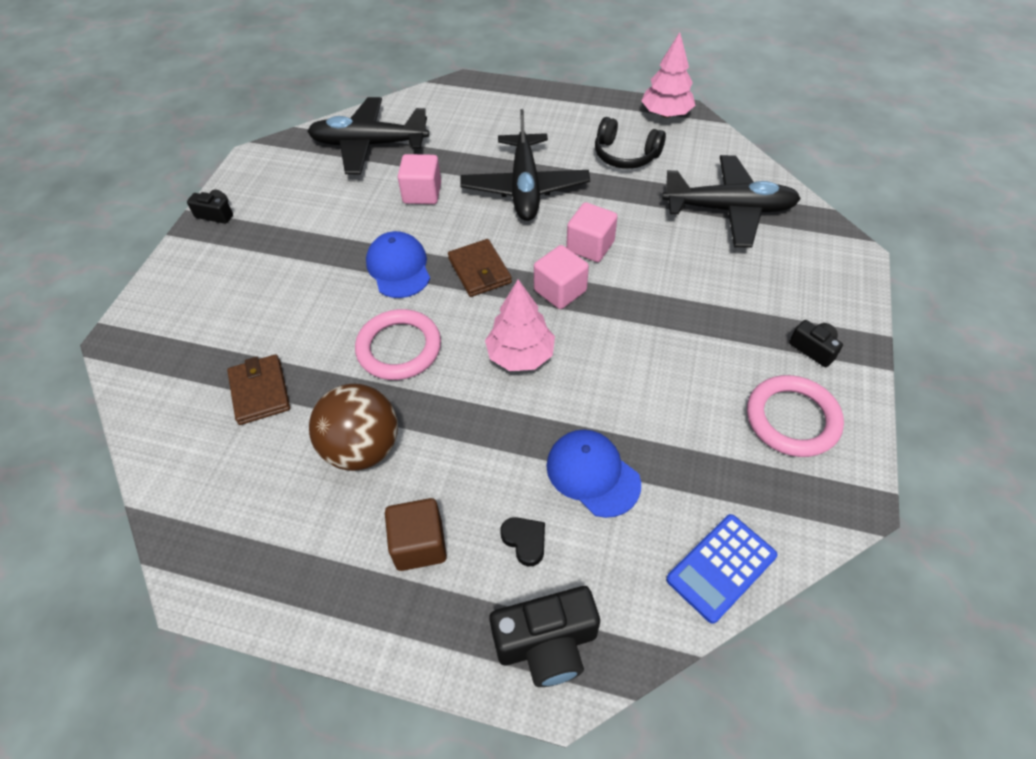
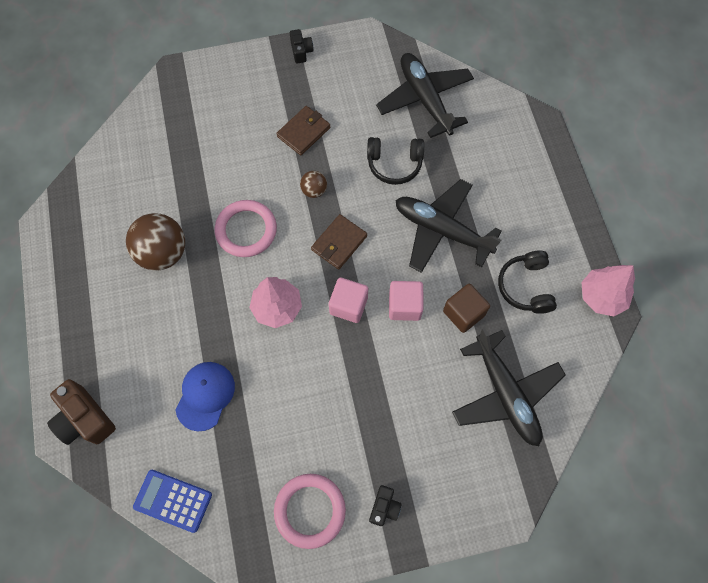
camera: 60 degrees right, 15 degrees up
brown wallet [227,354,290,425] -> brown wallet moved to [276,106,330,155]
blue cap [366,231,430,298] -> brown ball [300,171,327,198]
brown cube [385,498,447,571] -> brown cube moved to [443,284,490,333]
pink cube [398,154,441,204] -> black headphones [367,137,424,185]
black plane [460,109,590,221] -> black plane turned 60 degrees clockwise [395,179,502,273]
black camera [489,586,600,687] -> brown camera [47,379,116,445]
black heart [500,517,545,567] -> none

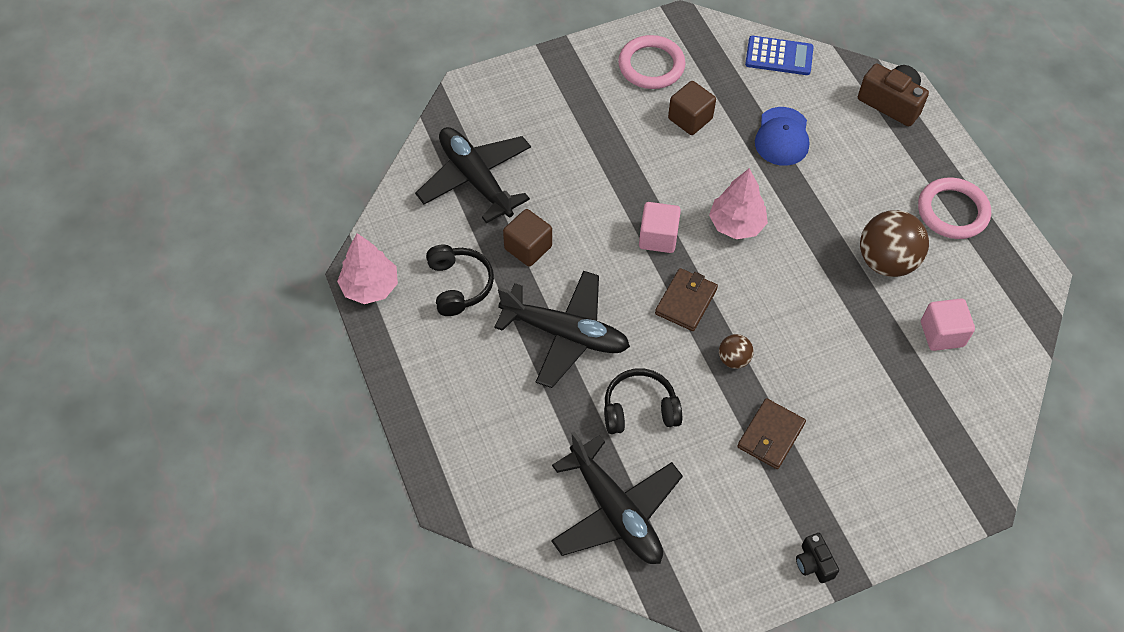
camera: 170 degrees right, 10 degrees down
pink ring [215,200,277,257] -> pink ring moved to [918,177,991,239]
black camera [369,485,402,526] -> none
pink cube [389,281,424,321] -> pink cube moved to [921,298,975,351]
none -> brown cube [668,81,716,135]

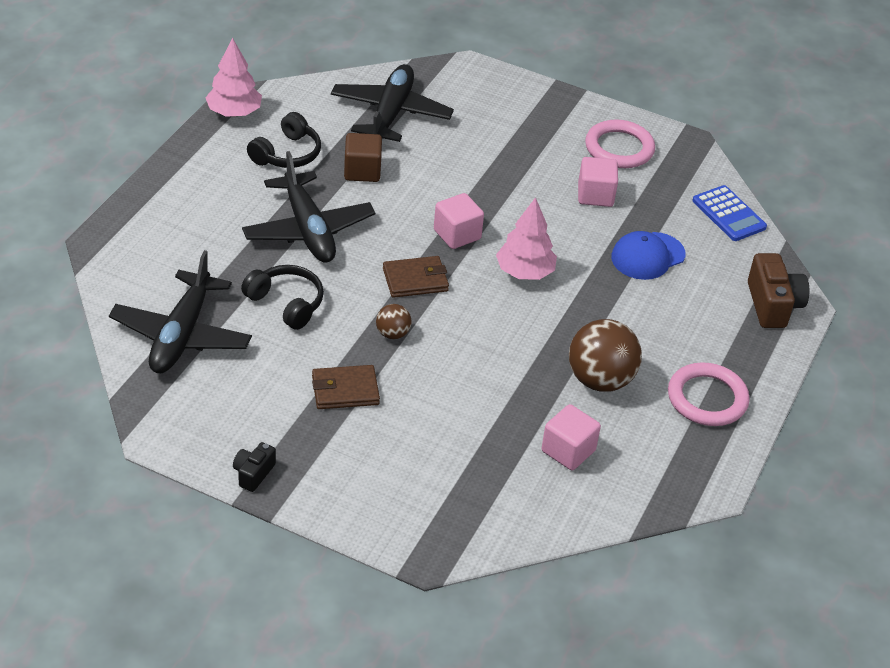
camera: 45 degrees right, 15 degrees down
brown cube [668,81,716,135] -> pink cube [578,157,618,207]

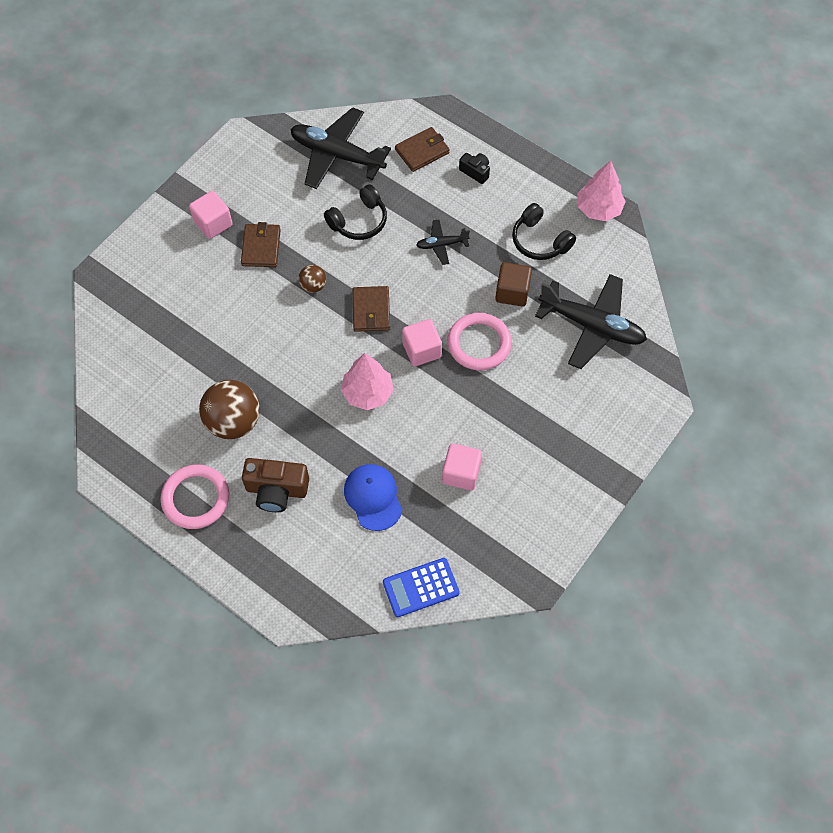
camera: 105 degrees right, 20 degrees up
black camera [233,442,276,492] -> black camera moved to [459,153,490,184]
black plane [242,151,375,263] -> black plane [416,220,470,265], size x0.49
pink cube [542,404,601,470] -> pink cube moved to [189,191,233,239]
pink ring [585,119,655,168] -> pink ring moved to [447,313,512,370]
brown camera [748,253,809,328] -> brown camera moved to [242,458,309,512]
none -> brown wallet [395,127,450,172]

